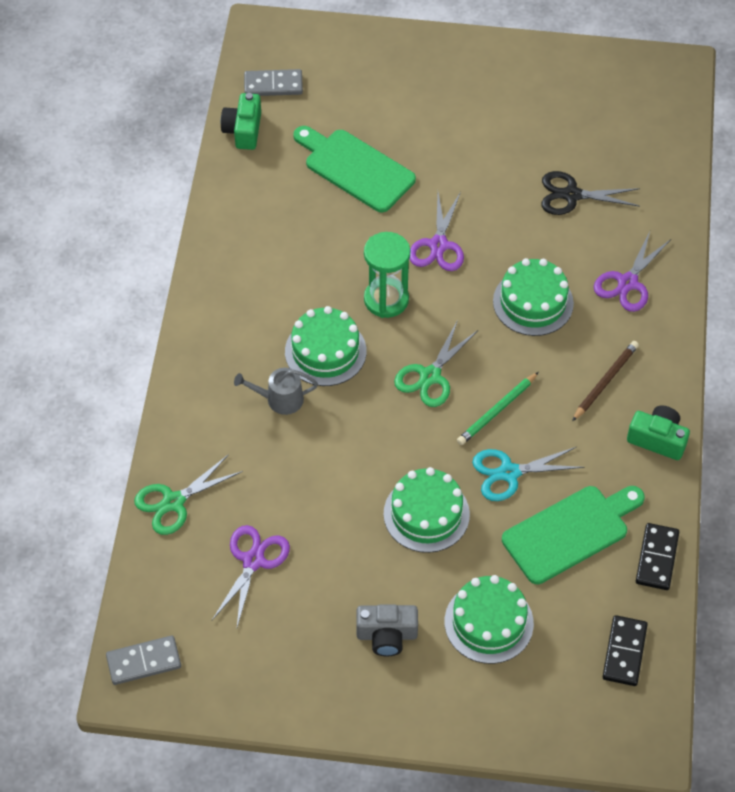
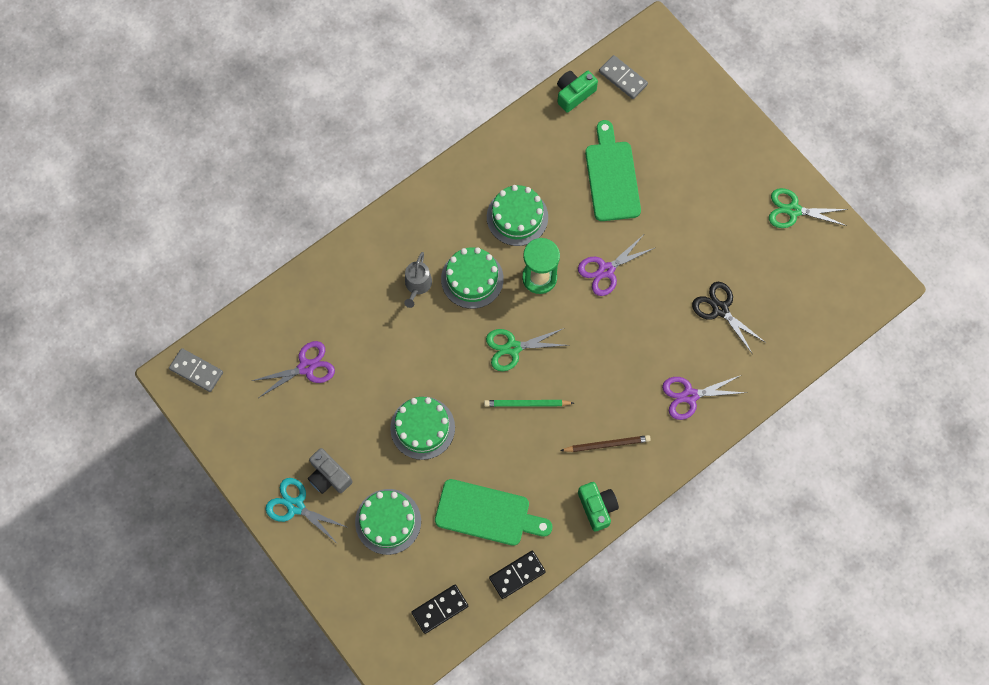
camera: 45 degrees right, 15 degrees up
green scissors [134,454,243,535] -> green scissors moved to [769,188,848,228]
grey watering can [234,368,318,415] -> grey watering can turned 120 degrees counterclockwise [404,252,432,308]
turquoise scissors [472,447,584,501] -> turquoise scissors moved to [266,478,349,543]
green cake [493,258,574,336] -> green cake moved to [487,185,548,246]

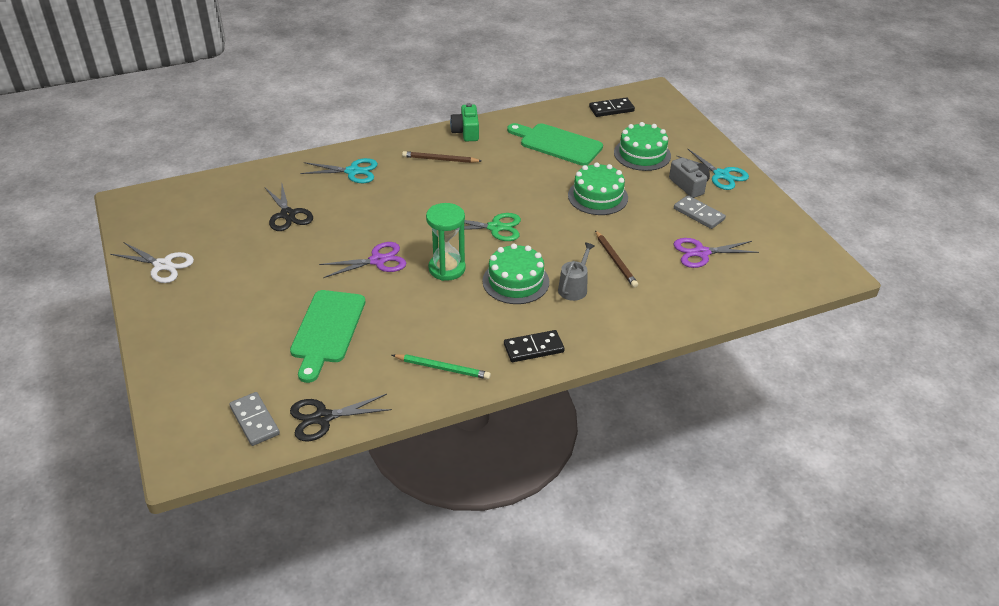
camera: 165 degrees left, 30 degrees down
grey domino [169,348,223,392] -> grey domino moved to [674,195,726,229]
green pencil [484,400,574,407] -> green pencil moved to [392,354,491,379]
green cake [487,185,548,246] -> none
black domino [489,551,546,599] -> black domino moved to [504,330,565,362]
green camera [557,71,598,113] -> black scissors [290,394,392,441]
purple scissors [662,375,746,420] -> turquoise scissors [300,158,378,183]
green scissors [769,188,848,228] -> white scissors [110,242,194,283]
none -> brown pencil [595,230,638,288]

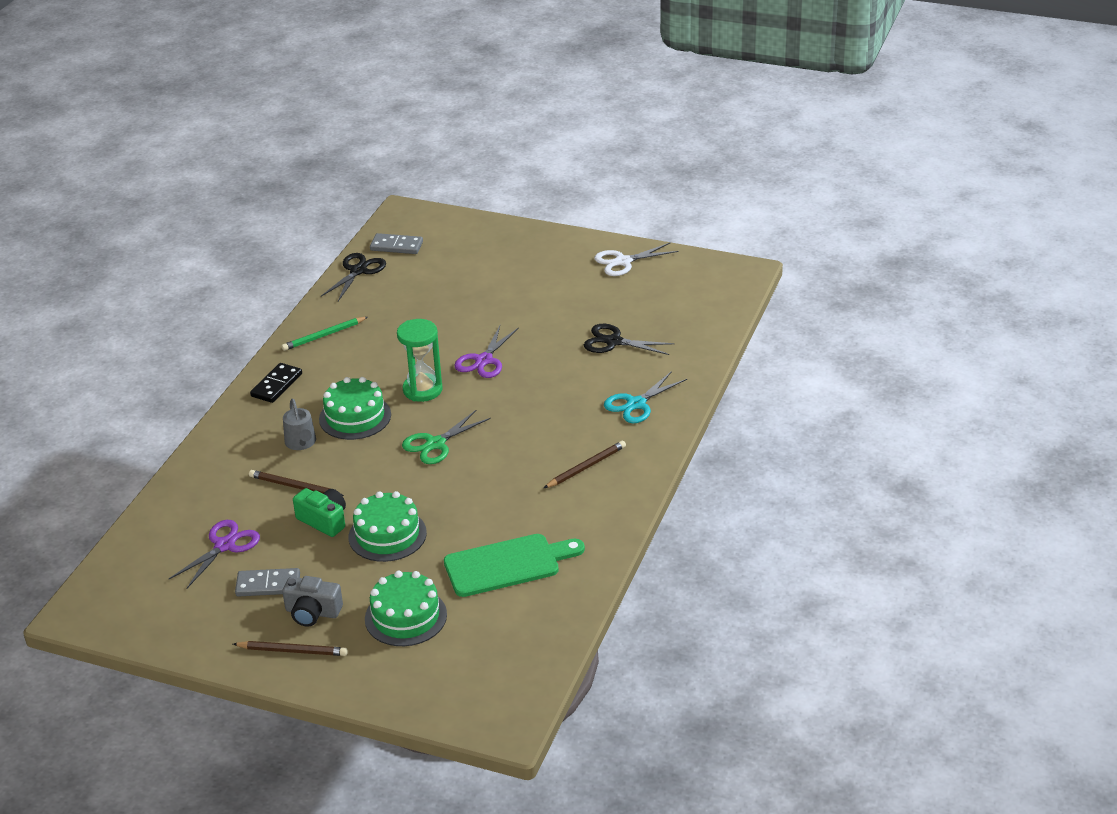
camera: 135 degrees right, 5 degrees down
green cutting board [290,290,365,383] -> none
green camera [450,103,479,141] -> green camera moved to [293,488,346,537]
black domino [589,97,635,117] -> none
turquoise scissors [677,149,749,190] -> brown pencil [233,641,348,656]

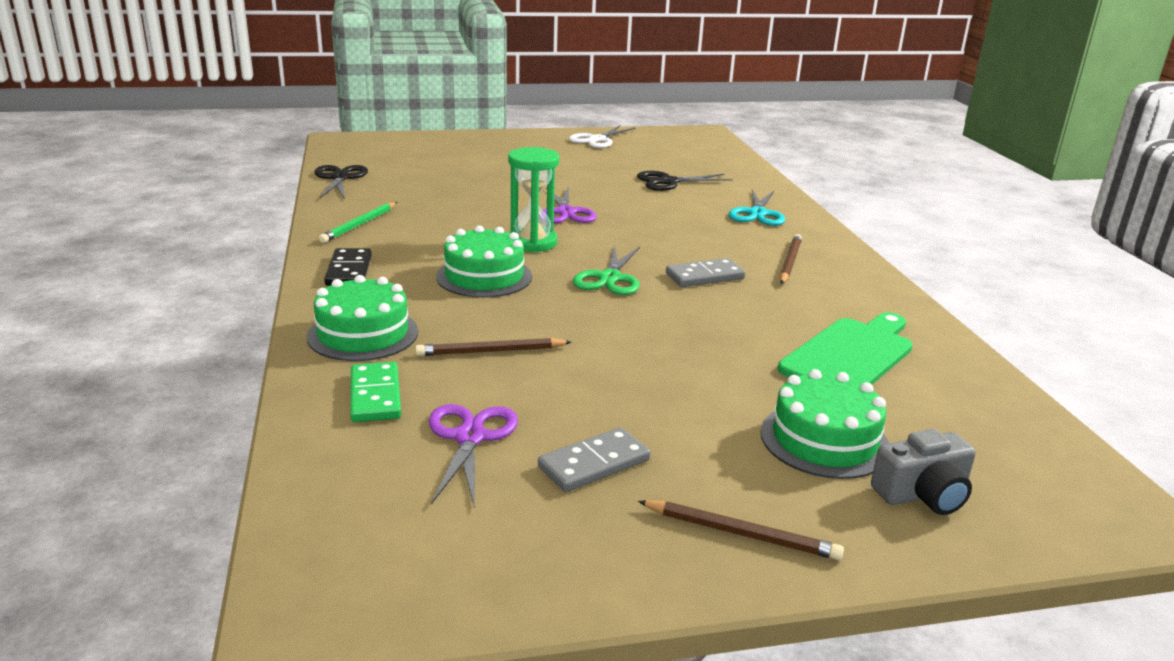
camera: 35 degrees left, 10 degrees down
brown pencil [233,641,348,656] -> brown pencil turned 45 degrees clockwise [638,500,844,560]
grey camera [282,576,343,627] -> grey camera moved to [871,429,976,515]
grey watering can [283,398,316,450] -> none
green camera [293,488,346,537] -> none
green cake [349,491,427,562] -> green cake moved to [307,275,418,361]
grey domino [370,233,423,254] -> grey domino moved to [666,258,745,287]
none -> green domino [350,362,401,422]

